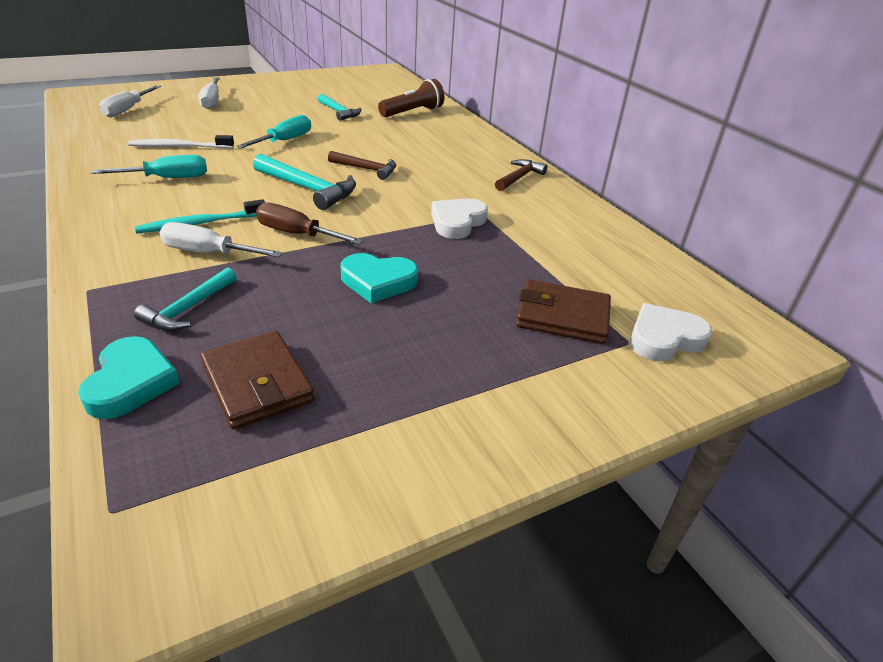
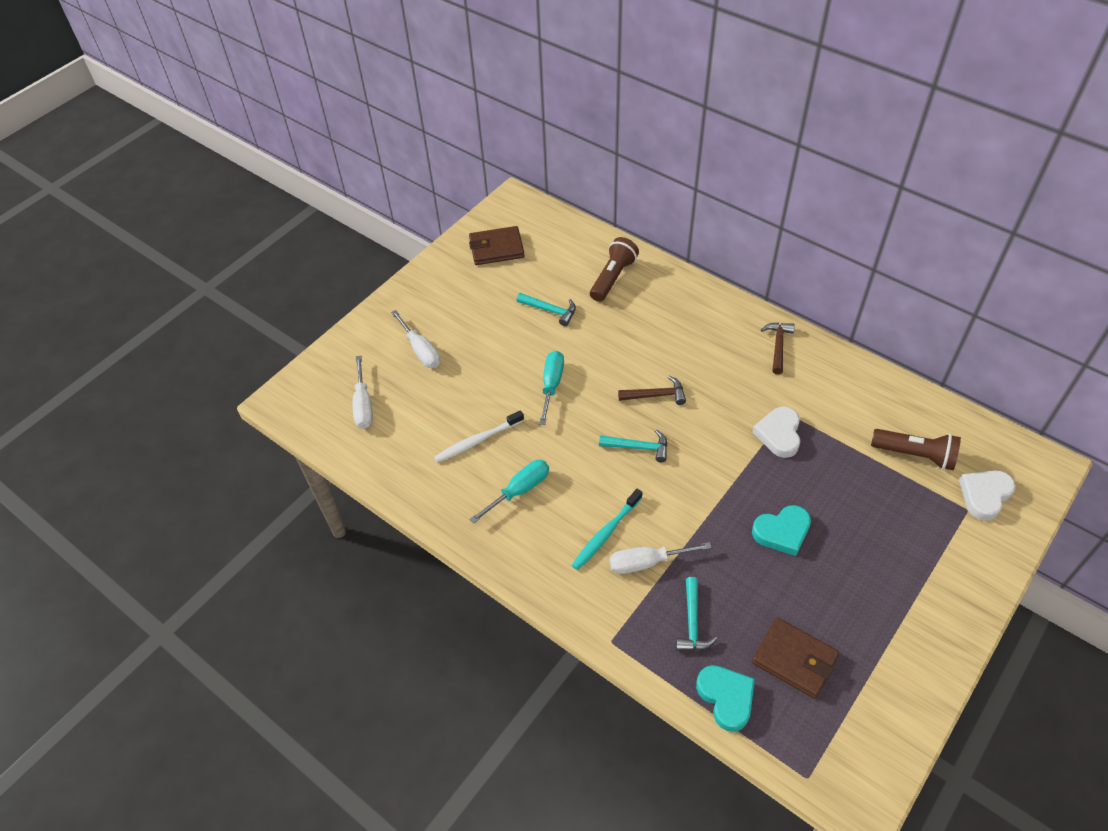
camera: 20 degrees left, 15 degrees up
turquoise hammer [253,154,356,210] -> turquoise hammer [599,430,667,462], size x0.65
brown screwdriver [256,202,363,245] -> none
brown wallet [516,280,611,344] -> brown wallet moved to [469,226,525,265]
none -> brown flashlight [871,429,961,470]

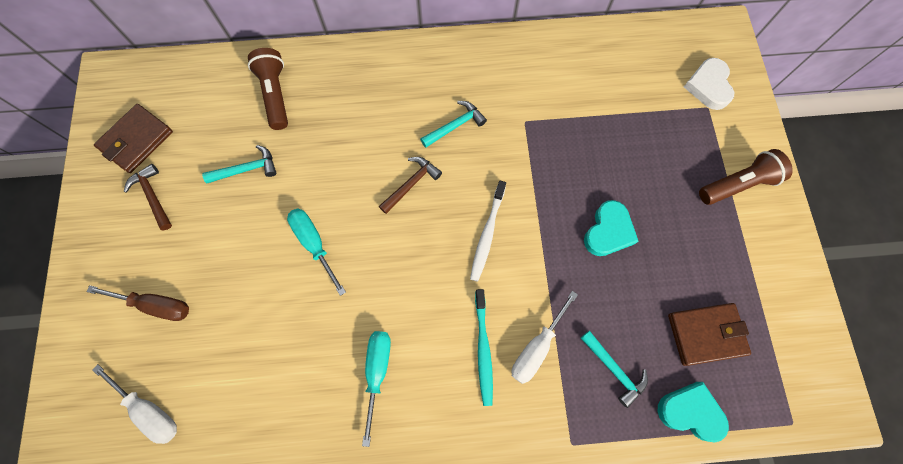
camera: 45 degrees left, 20 degrees up
white screwdriver [391,310,440,368] -> brown screwdriver [87,285,189,321]
white toothbrush [434,410,524,463] -> white toothbrush moved to [470,181,506,282]
turquoise hammer [599,430,667,462] -> turquoise hammer moved to [420,101,487,148]
white heart [753,406,801,458] -> none
brown hammer [761,323,795,375] -> brown hammer moved to [124,164,172,231]
brown flashlight [871,429,961,470] -> brown flashlight moved to [699,149,793,205]

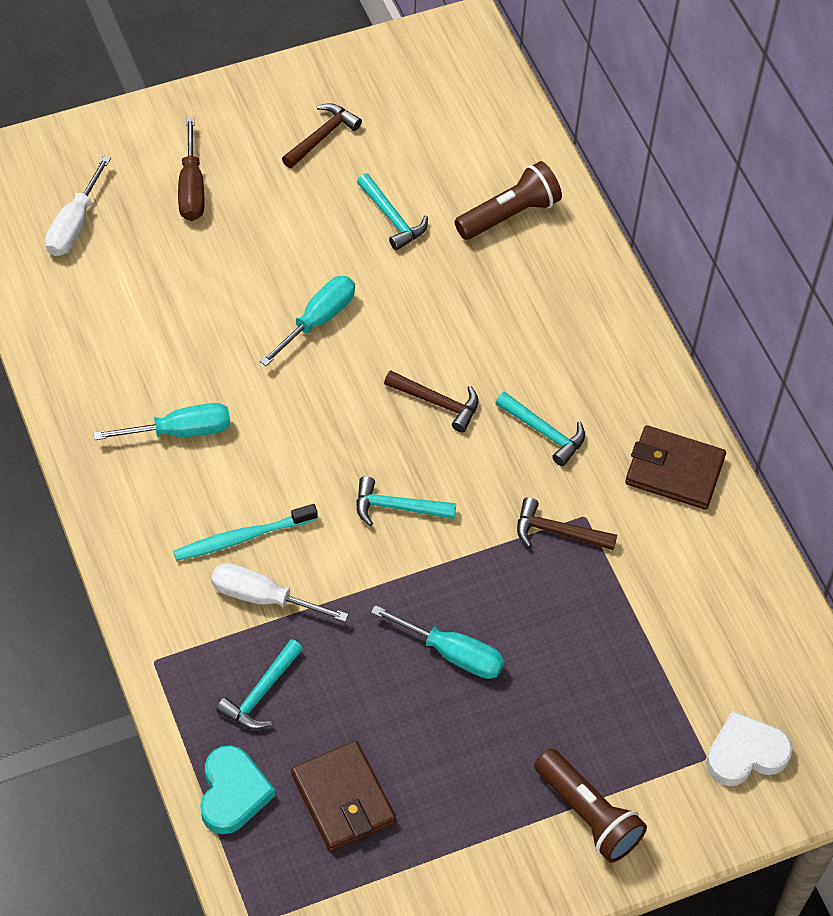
camera: 70 degrees right, 15 degrees down
brown wallet [94,104,173,173] -> brown wallet moved to [625,425,726,509]
white toothbrush [470,181,506,282] -> turquoise hammer [356,476,456,526]
turquoise heart [584,200,639,256] -> turquoise screwdriver [371,605,504,679]
none -> brown hammer [517,497,617,550]

